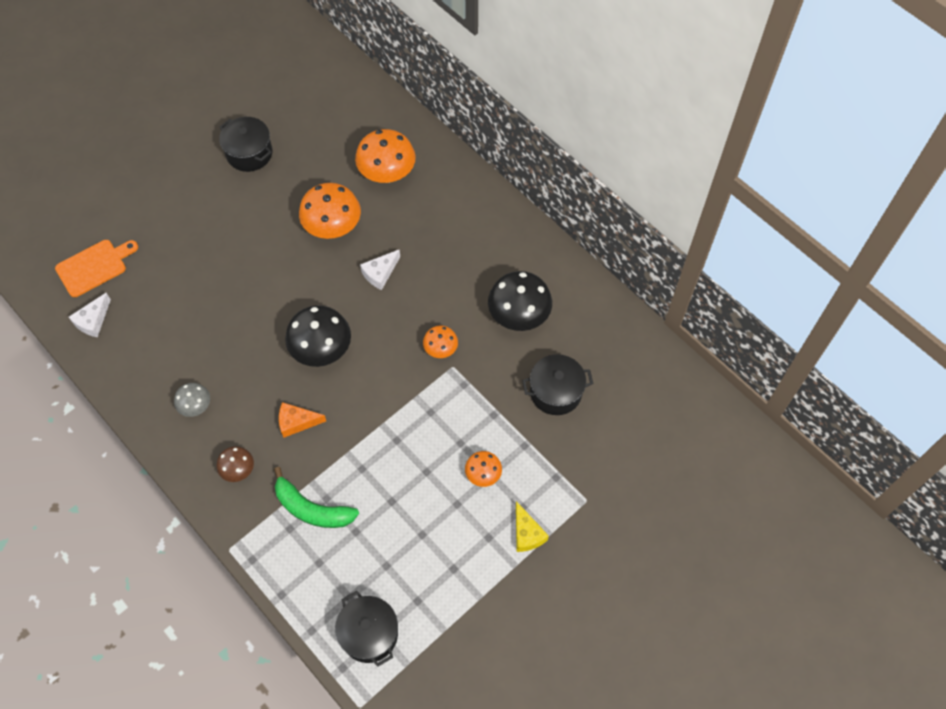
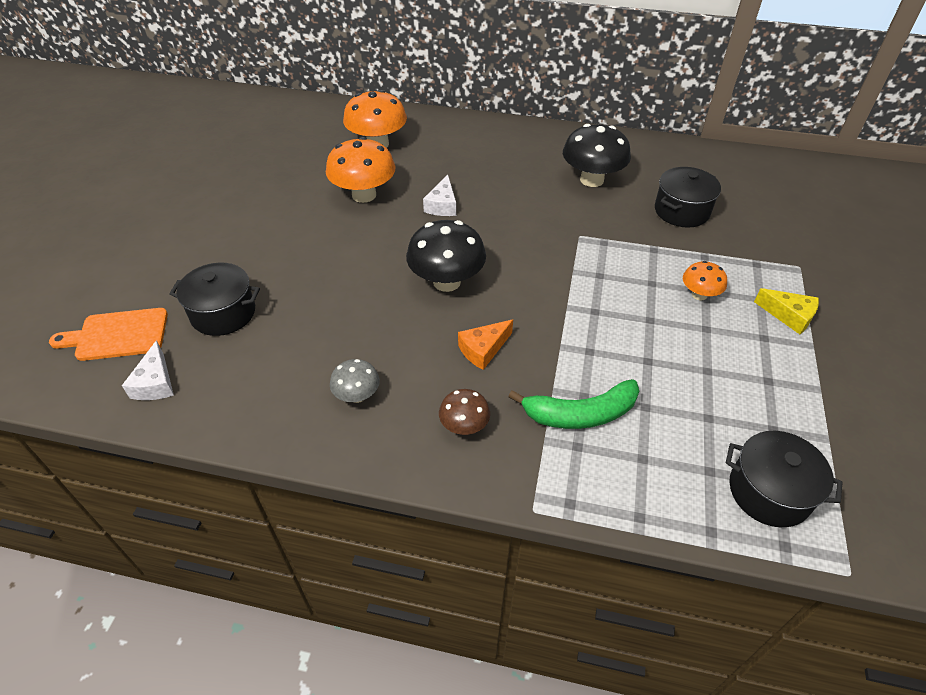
camera: 35 degrees left, 15 degrees down
orange cutting board [55,240,138,297] -> orange cutting board turned 120 degrees counterclockwise [49,308,168,361]
black pot [219,117,272,172] -> black pot moved to [169,263,260,336]
orange mushroom [423,326,458,358] -> none

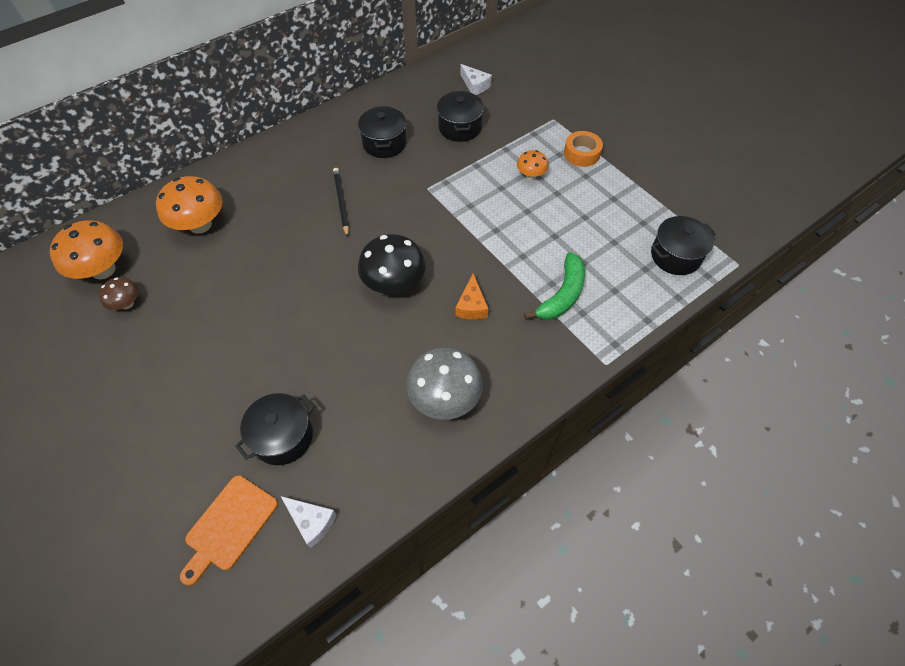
camera: 50 degrees left, 10 degrees up
orange mushroom [326,137,396,203] -> orange mushroom moved to [49,220,123,279]
grey mushroom [330,359,380,403] -> grey mushroom [406,347,483,420], size x1.84
white cheese [423,175,456,216] -> white cheese moved to [460,64,492,95]
brown mushroom [439,389,490,435] -> brown mushroom moved to [99,277,139,310]
black mushroom [563,124,631,187] -> black pot [358,106,407,158]
yellow cheese [754,288,819,334] -> orange tape [564,131,603,167]
none -> black pencil [333,168,349,237]

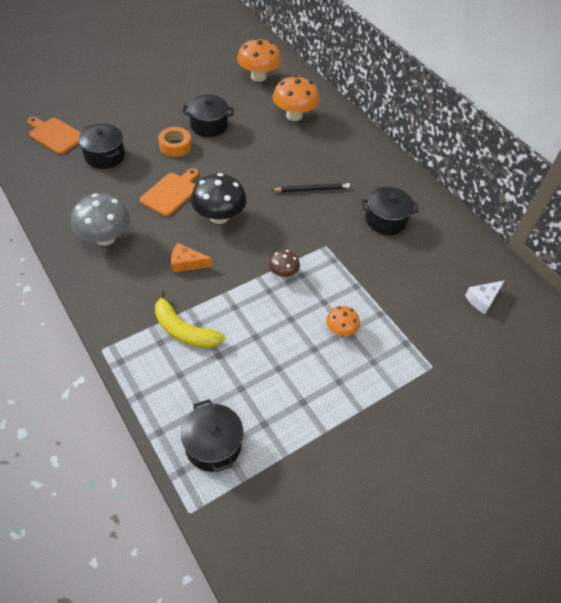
camera: 90 degrees right, 5 degrees down
brown mushroom [99,277,139,310] -> brown mushroom moved to [268,250,300,278]
white cheese [281,496,337,548] -> none
black pot [437,91,484,142] -> black pot moved to [183,95,234,137]
green banana [524,252,585,320] -> yellow banana [155,290,225,348]
orange tape [564,131,603,167] -> orange tape moved to [158,127,191,157]
none -> orange cutting board [140,168,198,216]

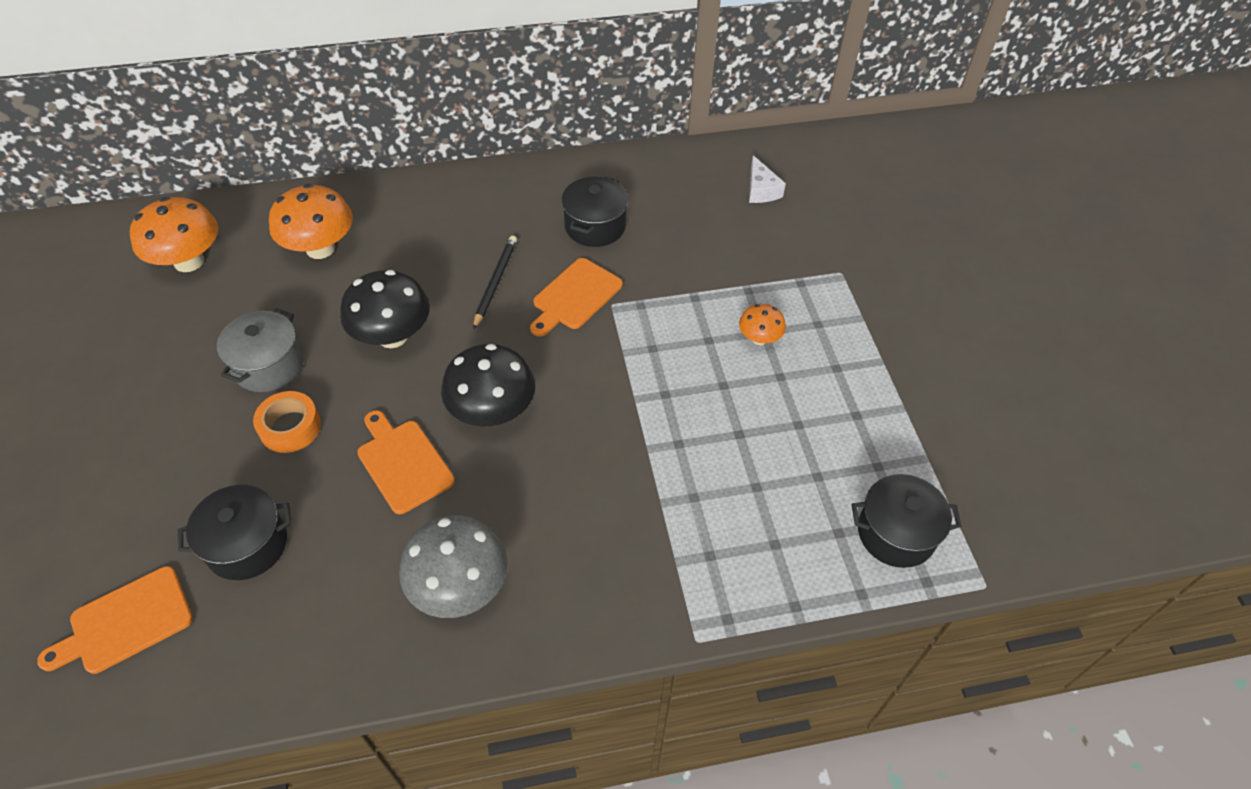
camera: 65 degrees left, 0 degrees up
yellow banana [155,290,225,348] -> none
orange cheese [171,243,212,272] -> none
black pot [183,95,234,137] -> grey pot [217,308,304,392]
brown mushroom [268,250,300,278] -> none
none -> black mushroom [340,270,430,348]
none -> orange cutting board [530,258,623,337]

